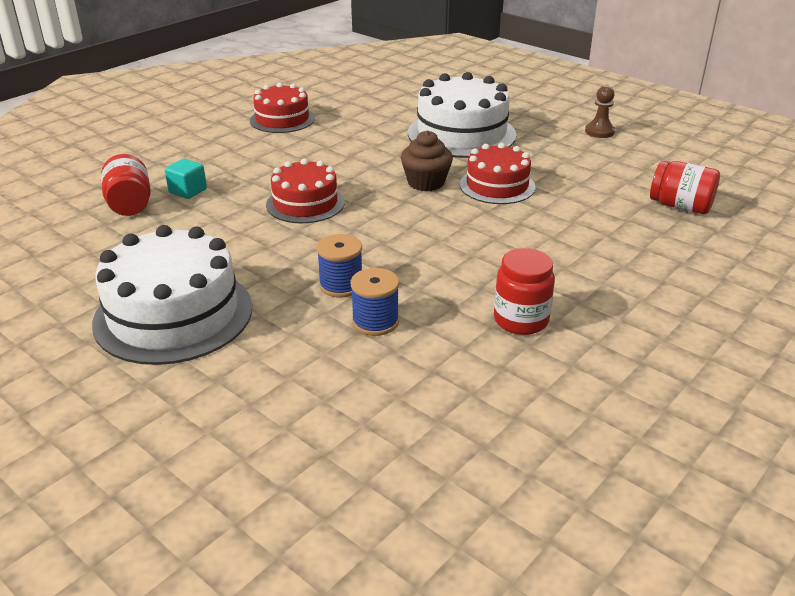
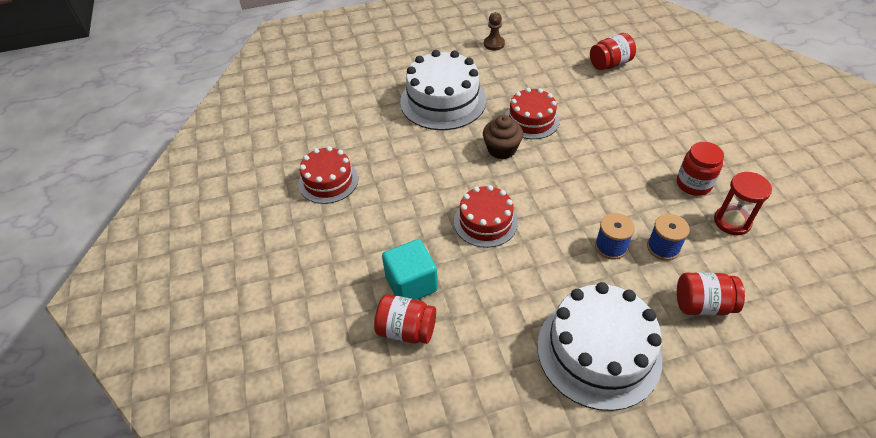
camera: 55 degrees left, 15 degrees up
turquoise cube [165,159,207,199] -> turquoise cube [382,239,438,300], size x1.64
none -> red jar [677,272,745,316]
none -> red hourglass [714,172,772,235]

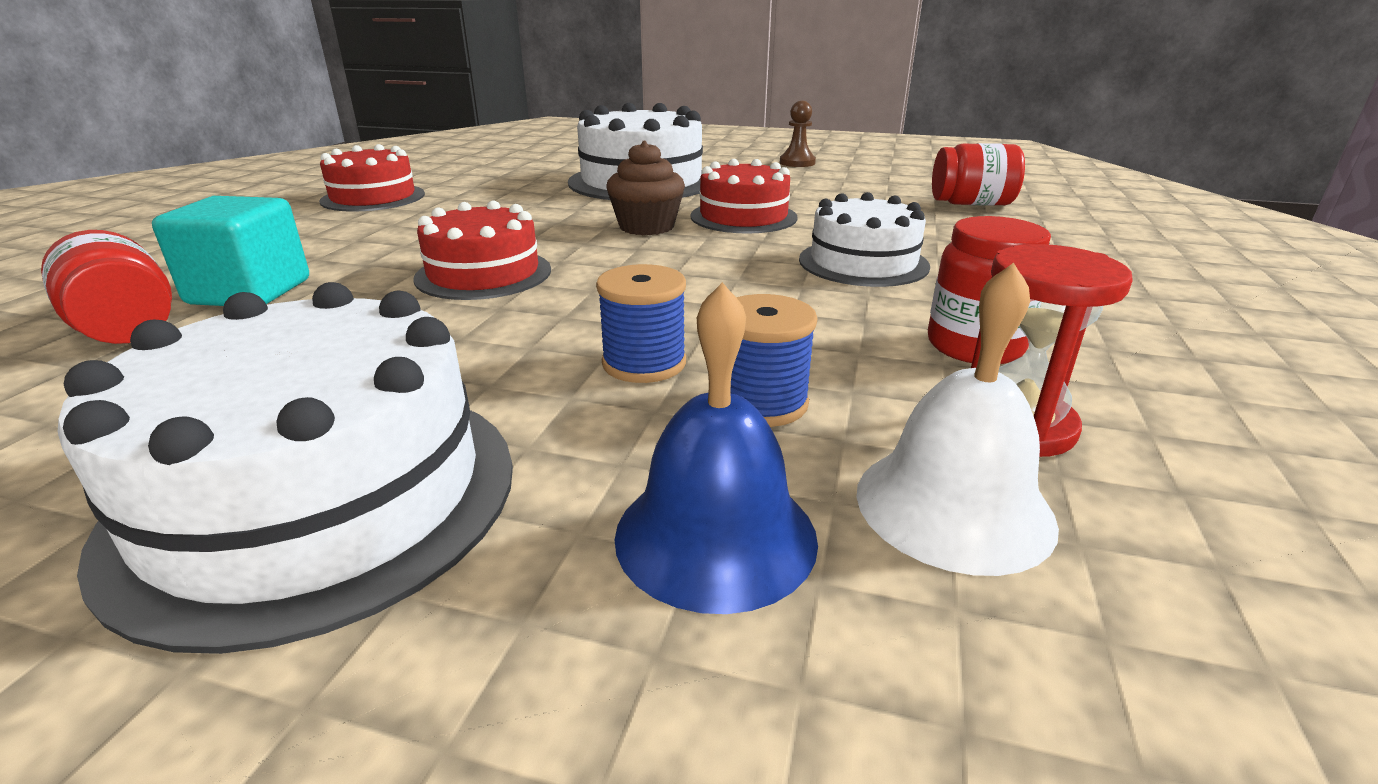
camera: 30 degrees right, 20 degrees down
red jar [677,272,745,316] -> blue bell [615,282,818,614]
none -> white cake [799,192,930,287]
none -> white bell [856,263,1059,576]

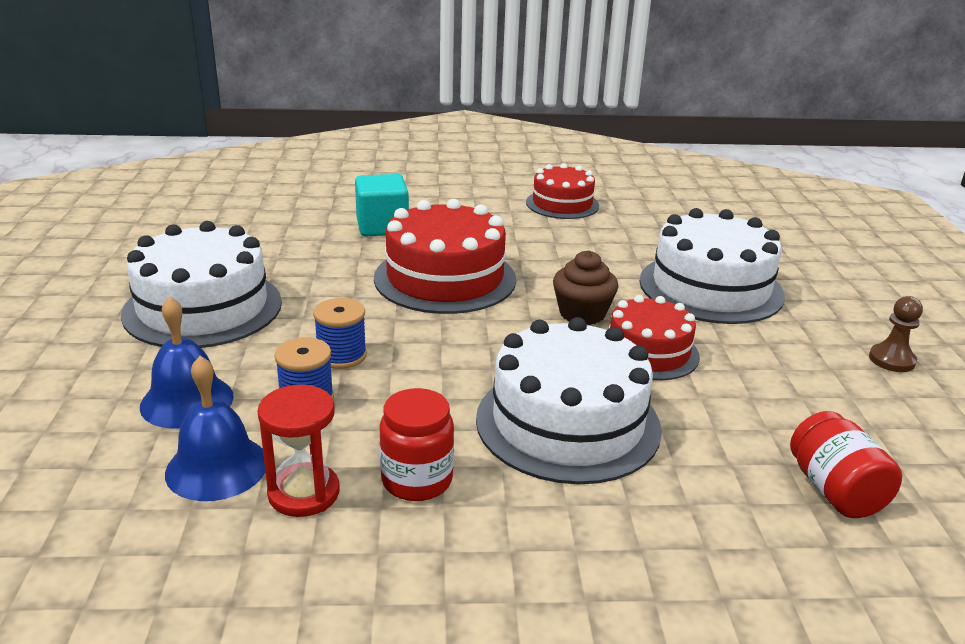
camera: 70 degrees right, 0 degrees up
red jar [41,230,172,344] -> none
red cake [414,201,551,300] -> red cake [374,199,516,314], size x1.62
white cake [799,192,930,287] -> white cake [476,317,662,484], size x1.62
white bell [856,263,1059,576] -> blue bell [165,356,265,501]

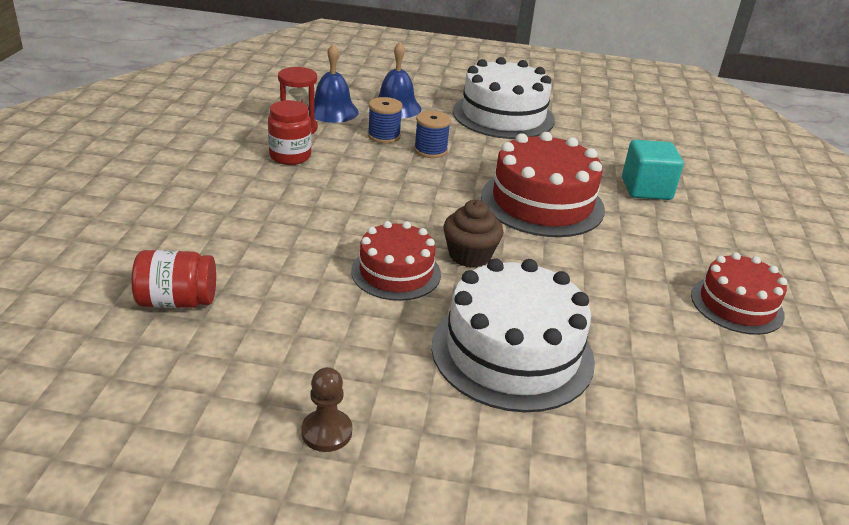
camera: 100 degrees right, 5 degrees up
white cake [476,317,662,484] -> none

